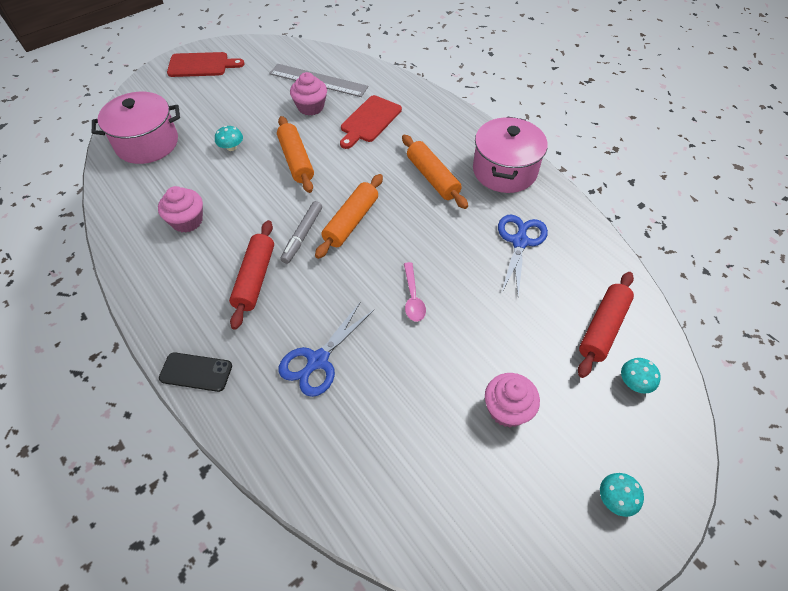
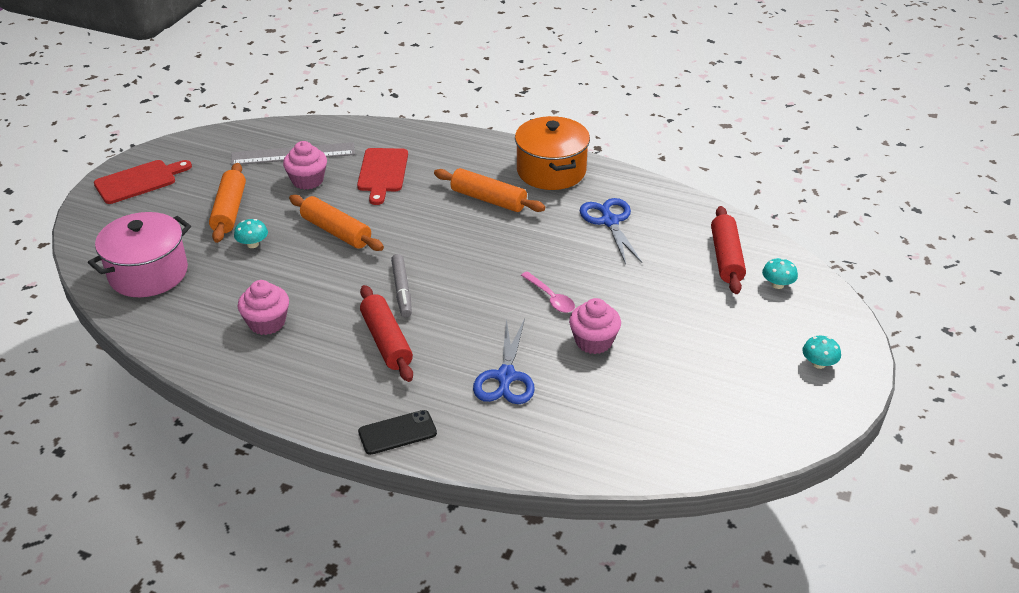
camera: 30 degrees left, 15 degrees down
orange rolling pin [315,174,383,259] -> orange rolling pin moved to [209,163,246,243]
pink pot [473,116,548,193] -> orange pot [515,116,590,190]
pink cupcake [485,373,540,427] -> pink cupcake moved to [569,298,621,354]

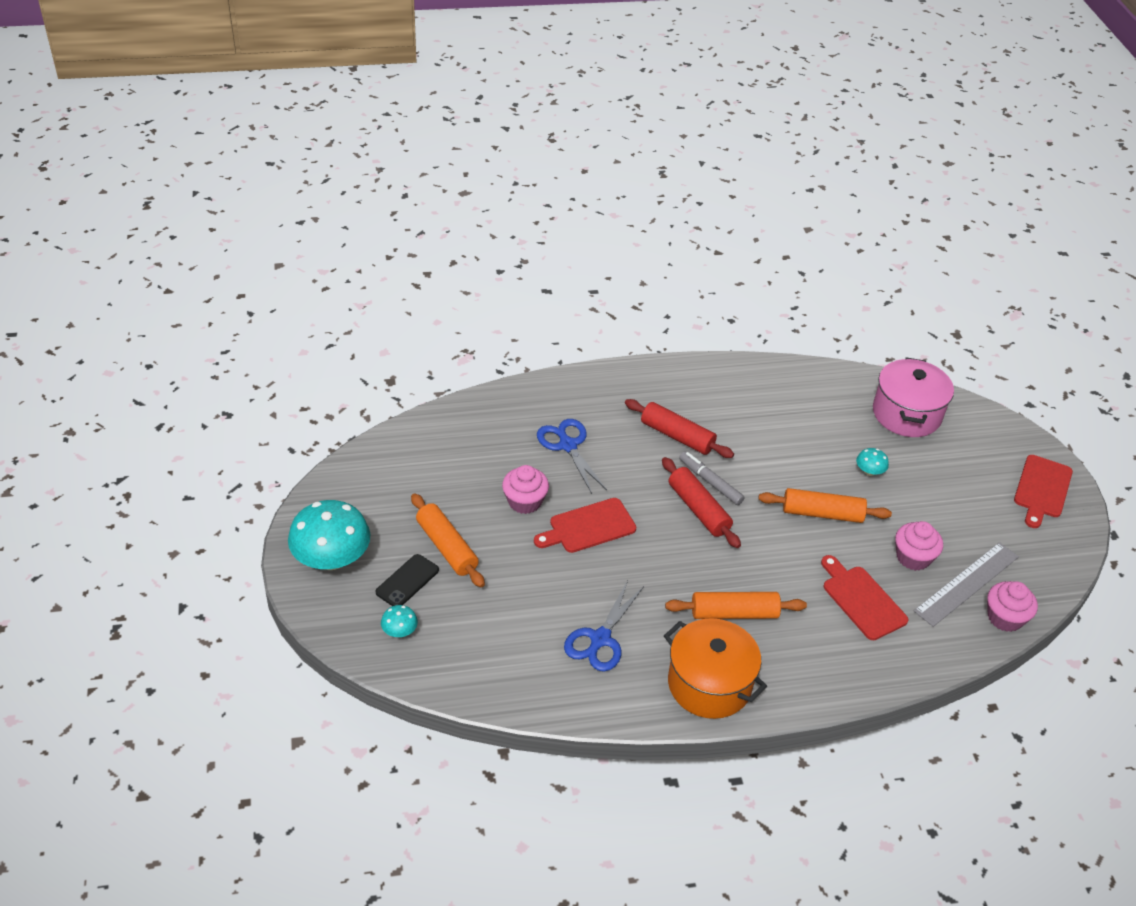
camera: 145 degrees right, 5 degrees up
orange rolling pin [209,163,246,243] -> orange rolling pin moved to [411,493,485,587]
pink cupcake [237,280,289,335] -> pink cupcake moved to [987,581,1038,632]
black phone [358,410,437,455] -> black phone moved to [376,554,439,606]
pink spoon [521,271,575,313] -> red cutting board [534,498,636,553]
blue scissors [580,198,642,264] -> blue scissors turned 75 degrees clockwise [564,580,644,672]
red rolling pin [711,206,746,294] -> red rolling pin moved to [662,457,741,548]
turquoise mushroom [802,336,841,369] -> turquoise mushroom [288,500,371,570], size x2.30

